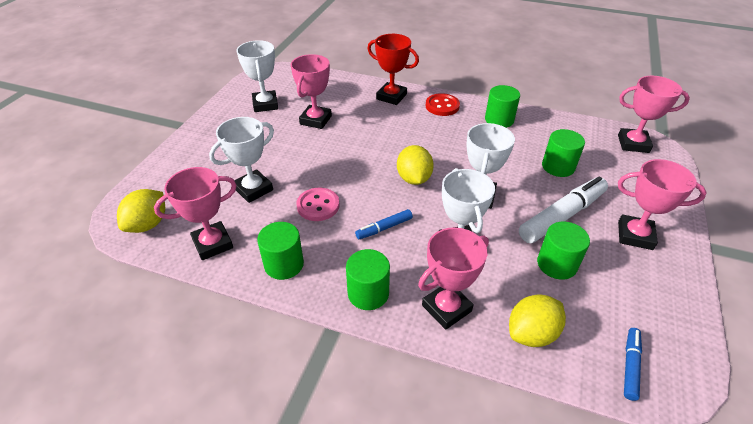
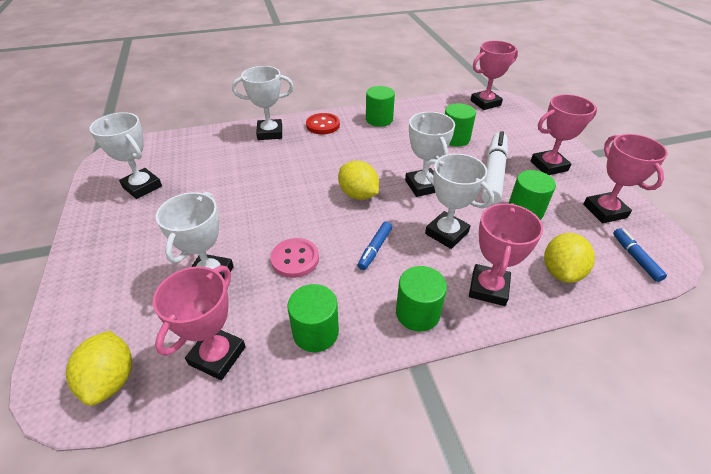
camera: 35 degrees left, 0 degrees up
pink trophy [291,54,332,129] -> pink trophy moved to [583,134,668,223]
red trophy [367,34,419,105] -> white trophy [232,66,294,140]

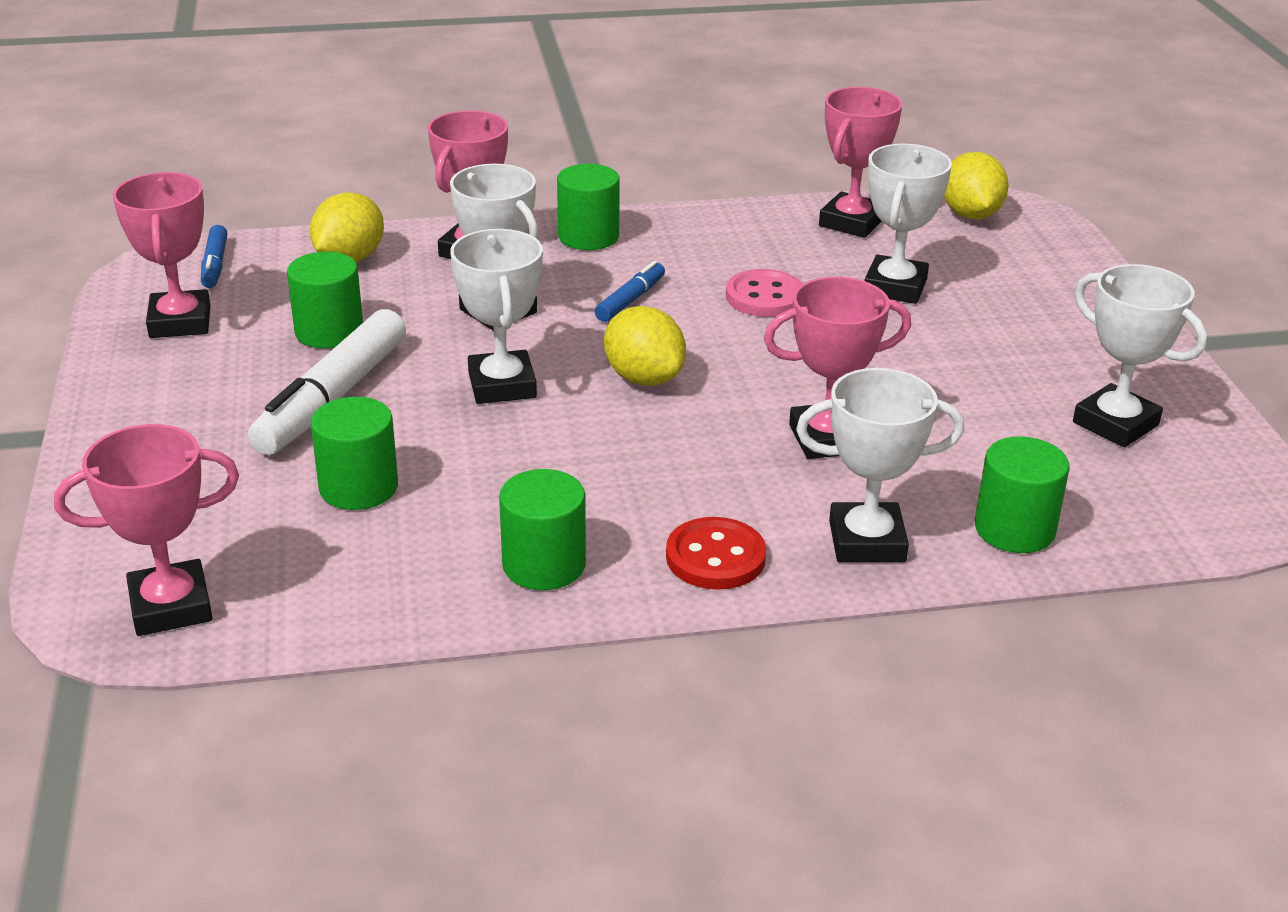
camera: 175 degrees left, 10 degrees down
green cylinder [287,284,339,352] -> green cylinder moved to [975,436,1070,553]
pink trophy [531,94,597,175] -> pink trophy moved to [764,277,911,459]

